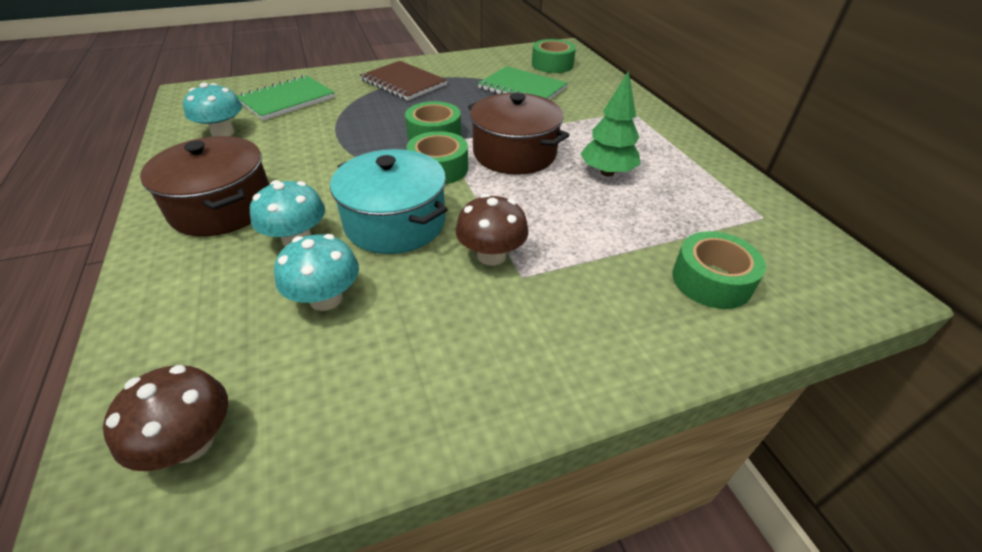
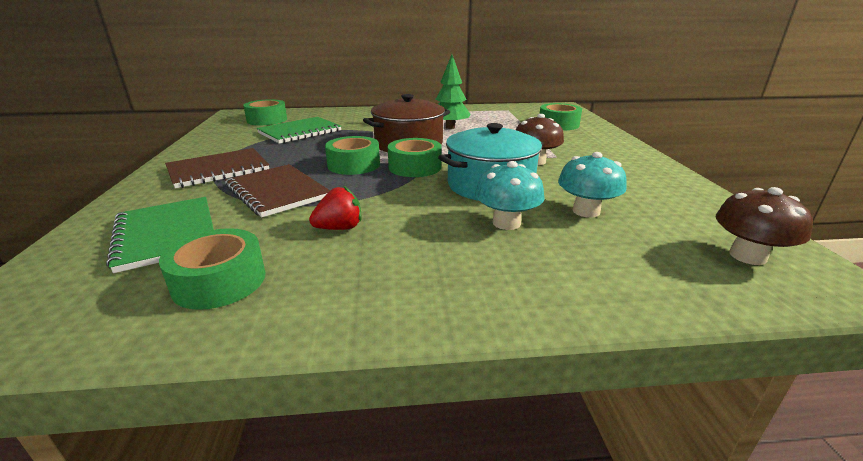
camera: 75 degrees left, 15 degrees down
brown pot [140,136,270,236] -> none
turquoise mushroom [183,82,242,137] -> green tape [159,228,266,310]
none -> brown notebook [225,164,330,218]
none -> red strawberry [309,186,362,230]

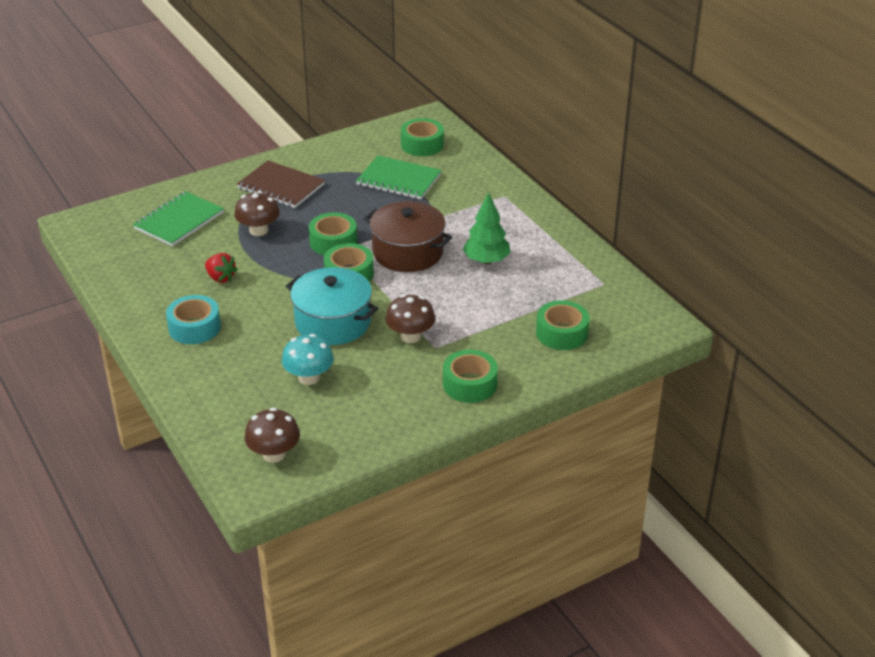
camera: 65 degrees right, 10 degrees up
green tape [159,228,266,310] -> green tape moved to [443,350,498,403]
brown notebook [225,164,330,218] -> brown mushroom [234,191,280,236]
turquoise mushroom [475,161,545,230] -> none
none -> turquoise tape [166,295,221,344]

